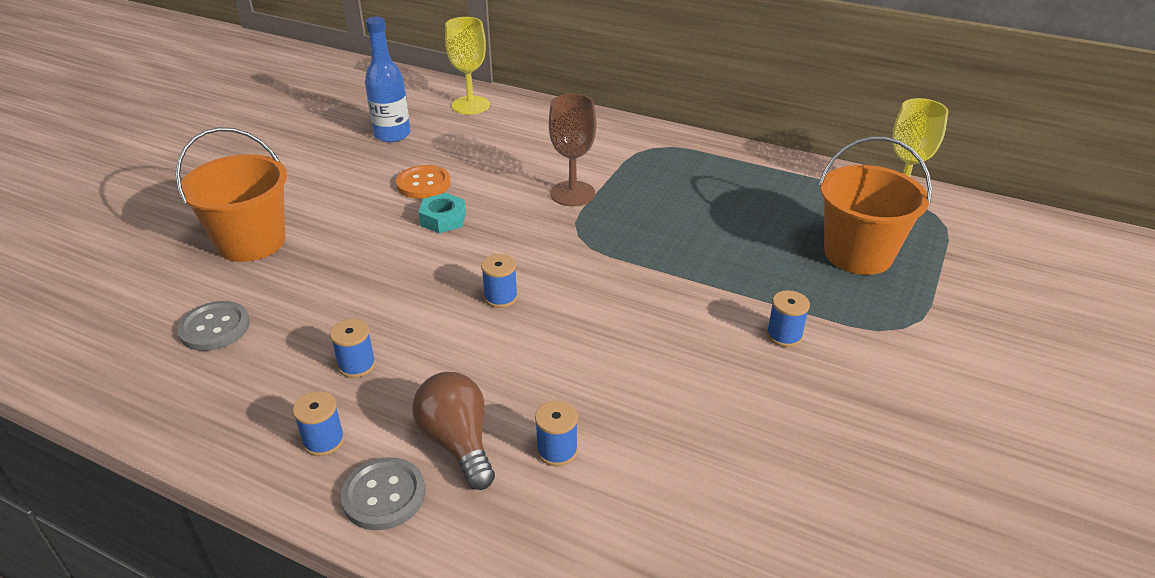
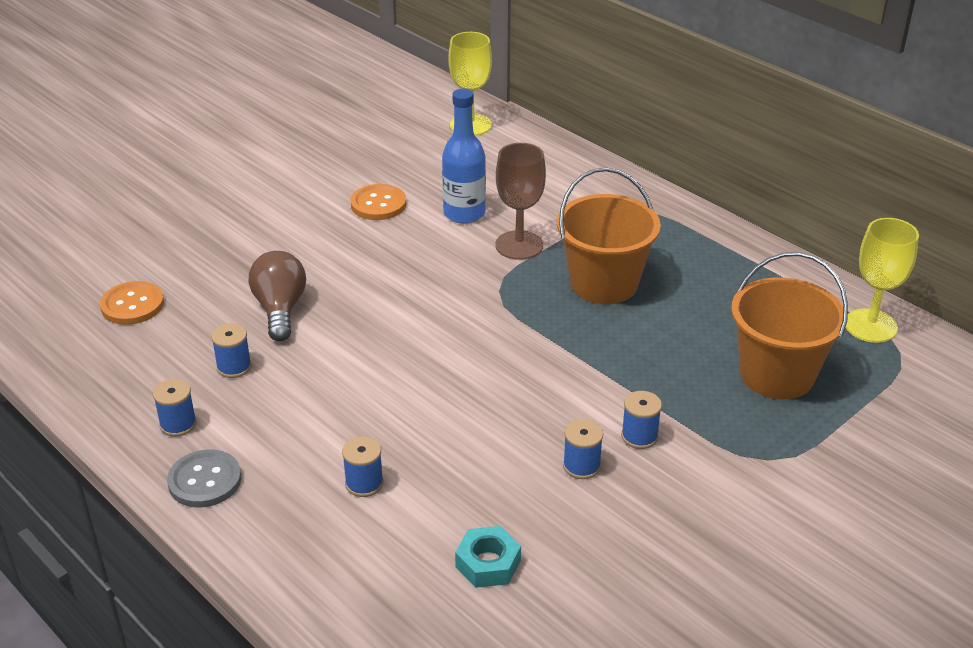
camera: 20 degrees right, 0 degrees up
orange bucket [176,127,287,262] -> orange bucket moved to [557,167,661,304]
grey button [177,301,250,351] -> orange button [100,281,164,325]
blue bottle [365,17,411,142] -> blue bottle moved to [442,89,486,224]
brown light bulb [412,372,495,490] -> brown light bulb moved to [249,251,306,341]
turquoise nut [418,193,466,233] -> turquoise nut moved to [455,526,521,588]
blue spool [481,254,518,308] -> blue spool moved to [563,419,603,479]

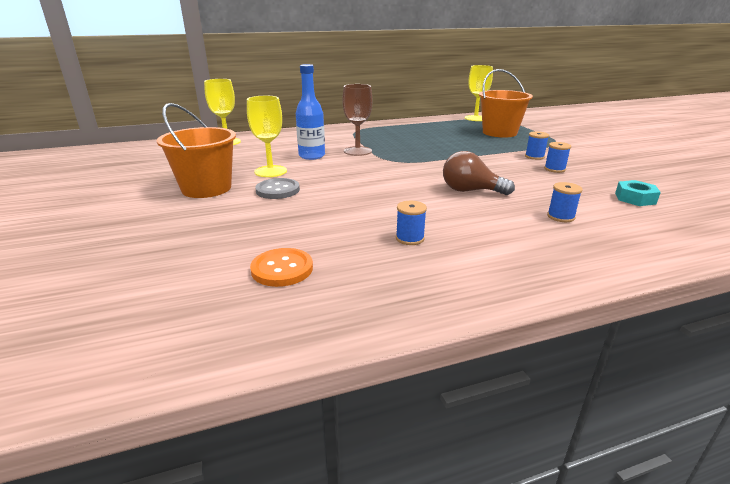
camera: 65 degrees left, 10 degrees down
blue spool [153,379,197,437] -> none
grey button [167,449,242,507] -> grey button moved to [255,178,300,199]
brown light bulb [249,251,306,341] -> brown light bulb moved to [443,151,515,195]
orange button [351,184,406,220] -> yellow goblet [247,96,287,177]
orange bucket [557,167,661,304] -> orange bucket moved to [157,103,236,198]

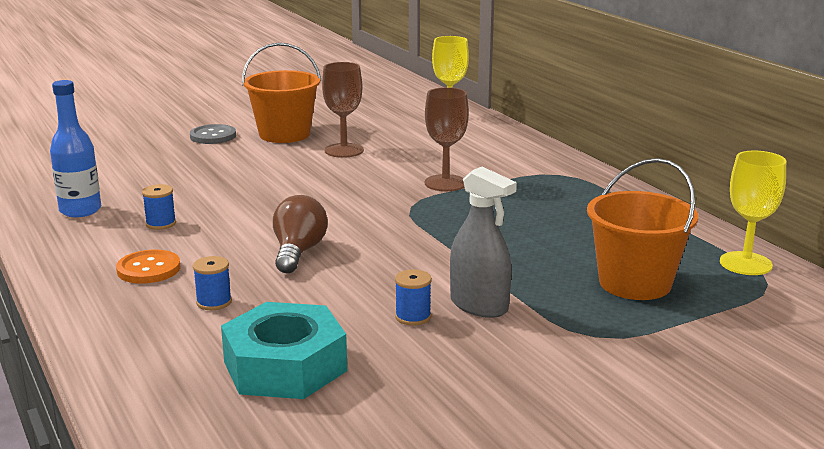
camera: 80 degrees right, 5 degrees down
yellow goblet [247,96,287,177] -> brown goblet [322,62,364,158]
orange button [250,248,313,287] -> orange button moved to [116,250,181,284]
grey button [255,178,300,199] -> grey button moved to [190,124,236,144]
blue bottle [296,64,325,160] -> blue bottle moved to [50,80,101,217]
blue spool [525,131,549,160] -> grey spray bottle [450,167,517,318]
turquoise nut [615,180,661,206] -> turquoise nut [221,302,347,399], size x1.99

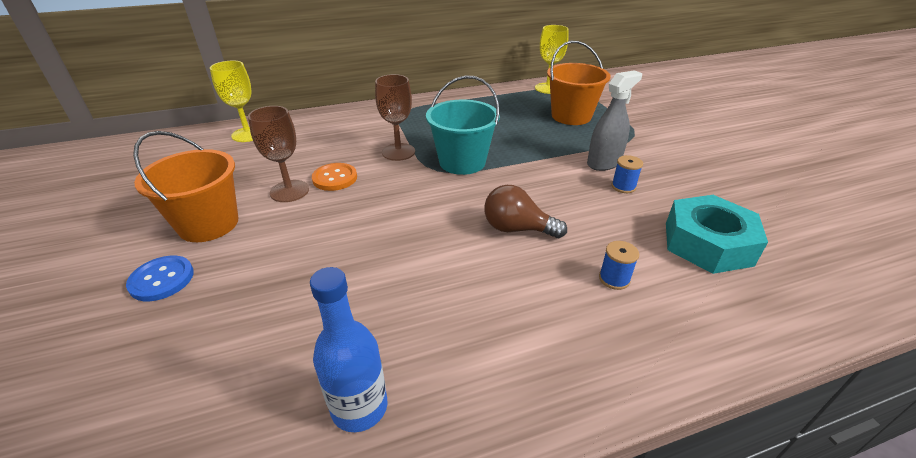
camera: 80 degrees left, 15 degrees up
orange button [116,250,181,284] -> orange button moved to [312,163,357,191]
blue spool [142,184,176,230] -> none
grey button [190,124,236,144] -> blue button [126,256,194,301]
none -> turquoise bucket [426,75,500,175]

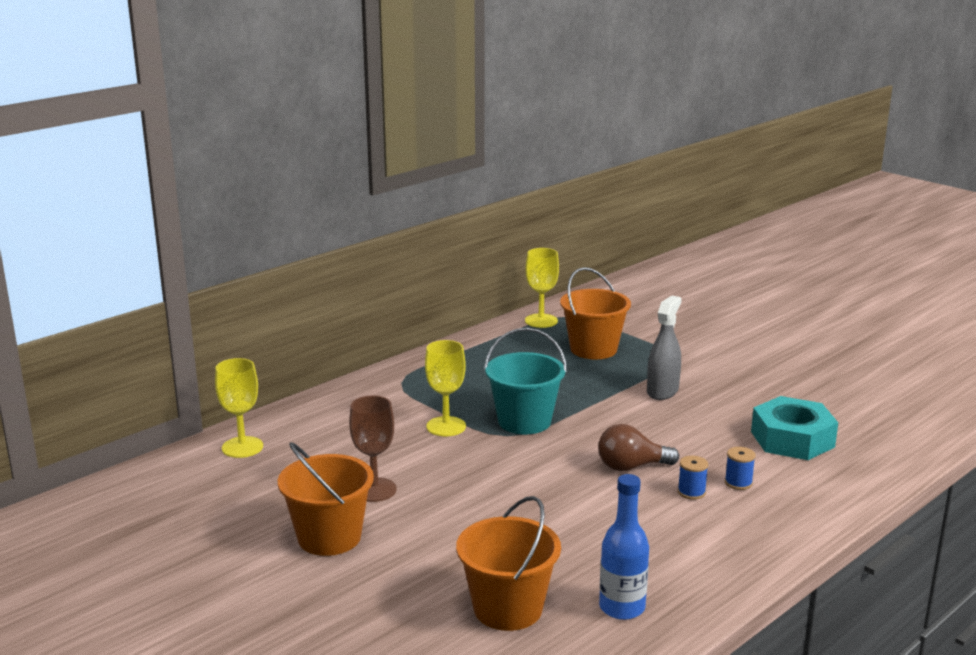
camera: 25 degrees left, 15 degrees down
blue button [126,256,194,301] -> none
orange button [312,163,357,191] -> none
brown goblet [375,74,415,161] -> yellow goblet [425,340,466,436]
blue spool [612,155,643,193] -> blue spool moved to [678,456,708,500]
none -> orange bucket [456,496,561,631]

